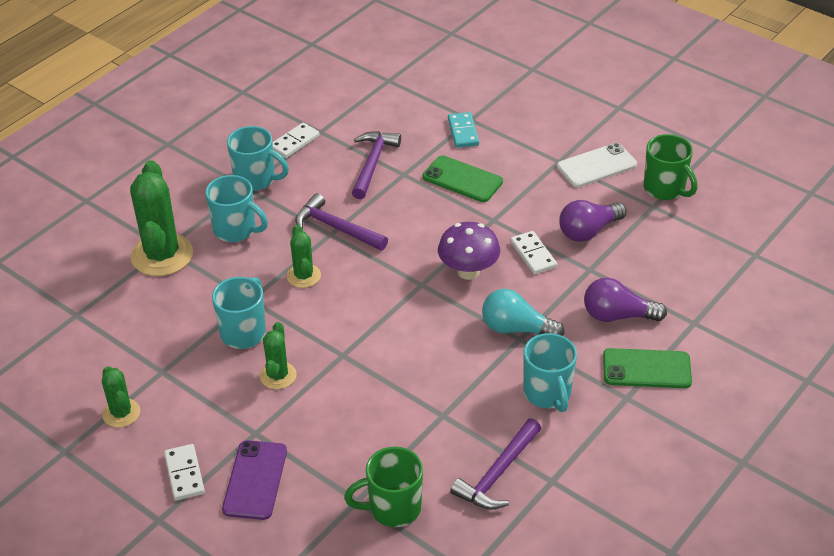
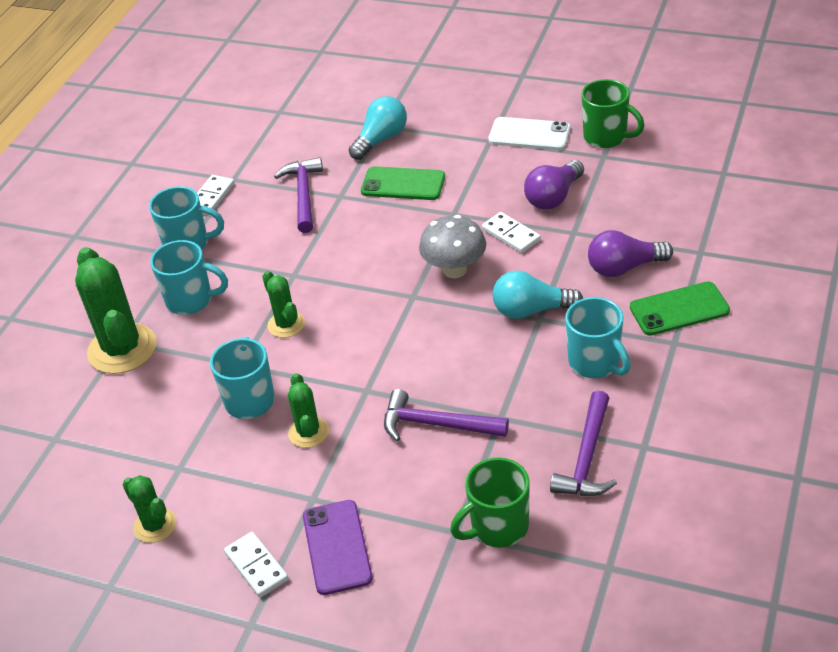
camera: 15 degrees left, 0 degrees up
purple hammer [295,193,388,251] -> purple hammer moved to [384,389,509,441]
purple mushroom [438,222,500,280] -> grey mushroom [419,215,486,278]
turquoise domino [448,112,479,148] -> turquoise light bulb [349,96,407,160]
white phone [557,143,637,187] -> white phone turned 60 degrees clockwise [488,117,571,150]

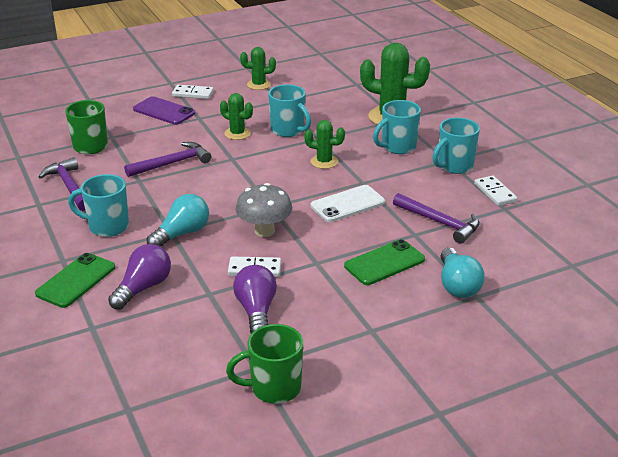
camera: 130 degrees right, 10 degrees down
white phone [488,117,571,150] -> white phone moved to [310,185,385,222]

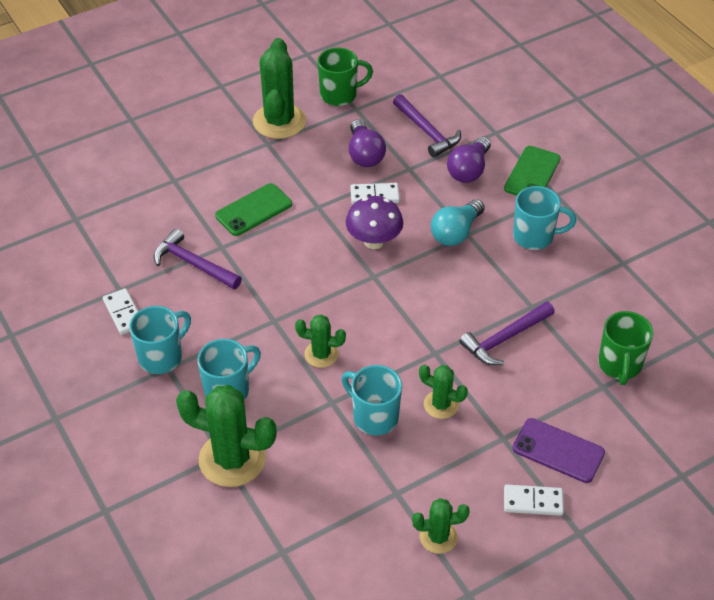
camera: 175 degrees right, 15 degrees up
purple hammer [39,157,85,211] -> purple hammer moved to [393,94,461,158]
grey mushroom [236,183,292,237] -> purple mushroom [346,196,403,249]
white phone [310,185,385,222] -> none
turquoise light bulb [440,248,485,298] -> none
none -> green cactus [253,38,306,139]

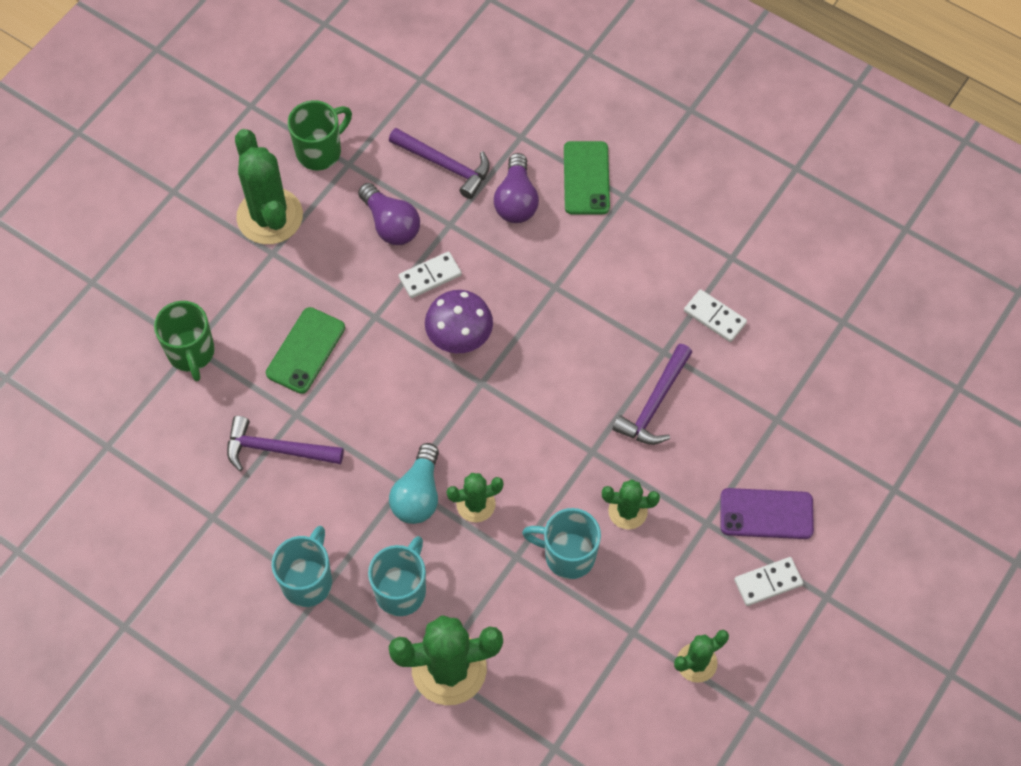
camera: 25 degrees left, 15 degrees up
white domino [103,288,138,335] -> white domino moved to [684,289,747,342]
turquoise light bulb [431,199,485,246] -> turquoise light bulb moved to [389,443,439,524]
turquoise mug [513,186,576,250] -> none
green mug [598,311,653,385] -> green mug moved to [154,301,215,381]

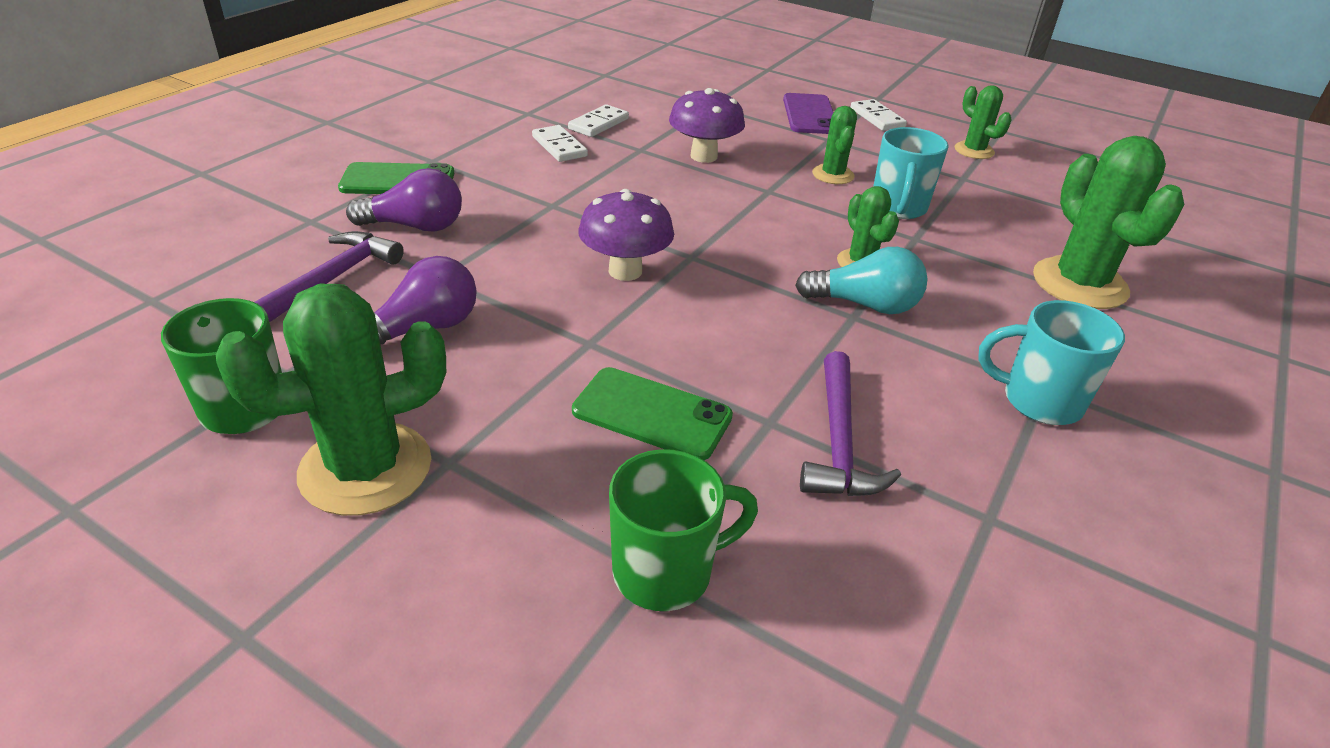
camera: 95 degrees left, 25 degrees down
turquoise mug [368,536,426,616] -> none
white domino [399,252,462,298] -> white domino moved to [532,125,588,162]
purple hammer [612,344,692,445] -> purple mushroom [669,88,745,163]

